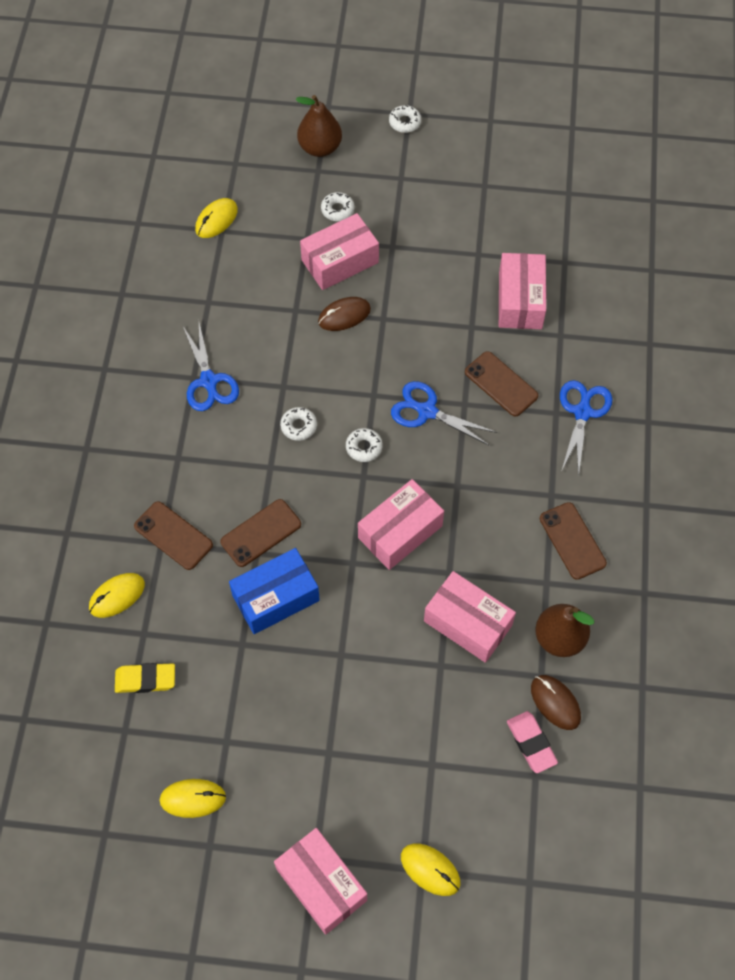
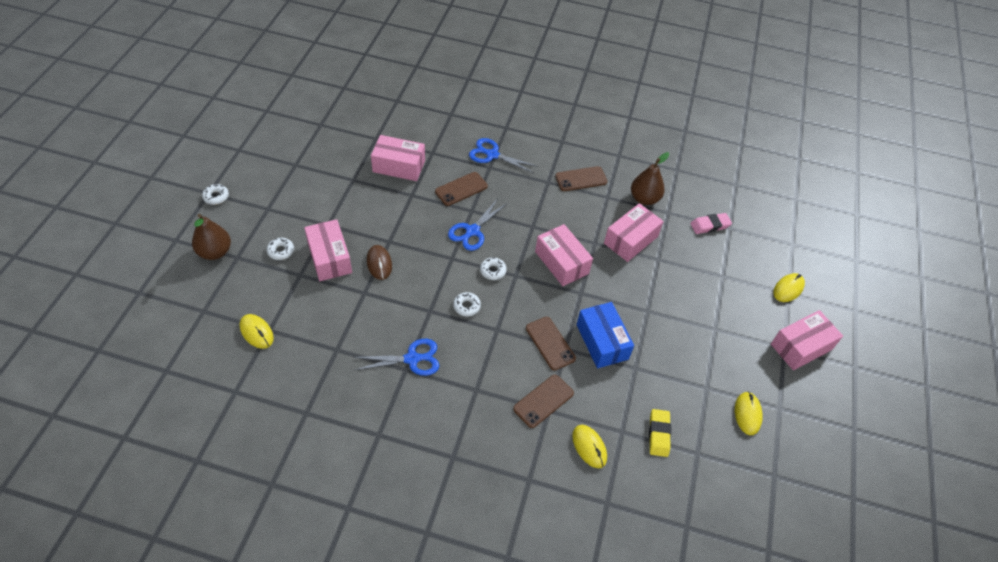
camera: 85 degrees left, 10 degrees down
brown mouse [531,675,581,730] -> none

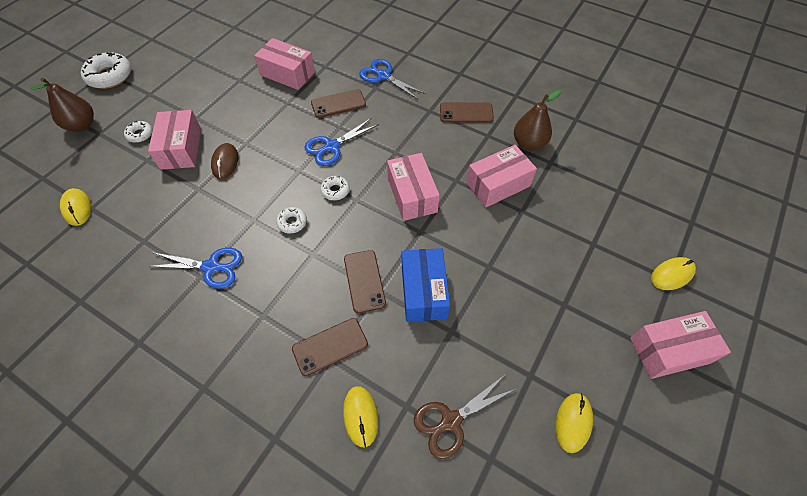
camera: 20 degrees right, 5 degrees up
white donut [202,184,229,205] -> white donut [81,52,131,89], size x1.89
yellow eraser [649,409,671,457] -> brown scissors [413,376,515,459]
pink eraser [690,213,732,234] -> none

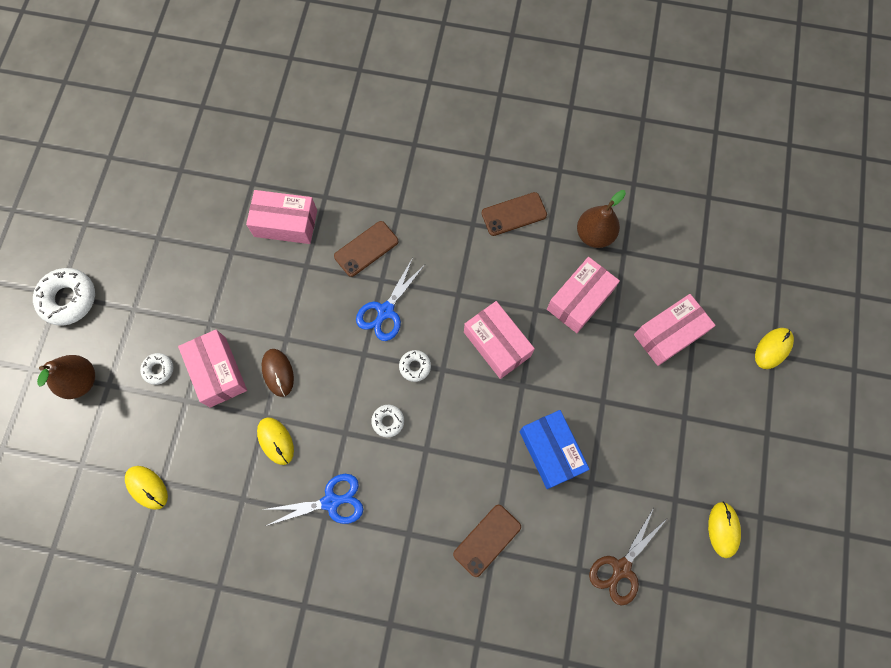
camera: 20 degrees left, 15 degrees up
yellow mouse [343,386,379,447] -> yellow mouse moved to [257,417,294,465]
brown phone [344,250,386,313] -> none
blue scissors [359,59,426,99] -> none
pink box [630,311,731,379] -> pink box moved to [634,294,716,366]

